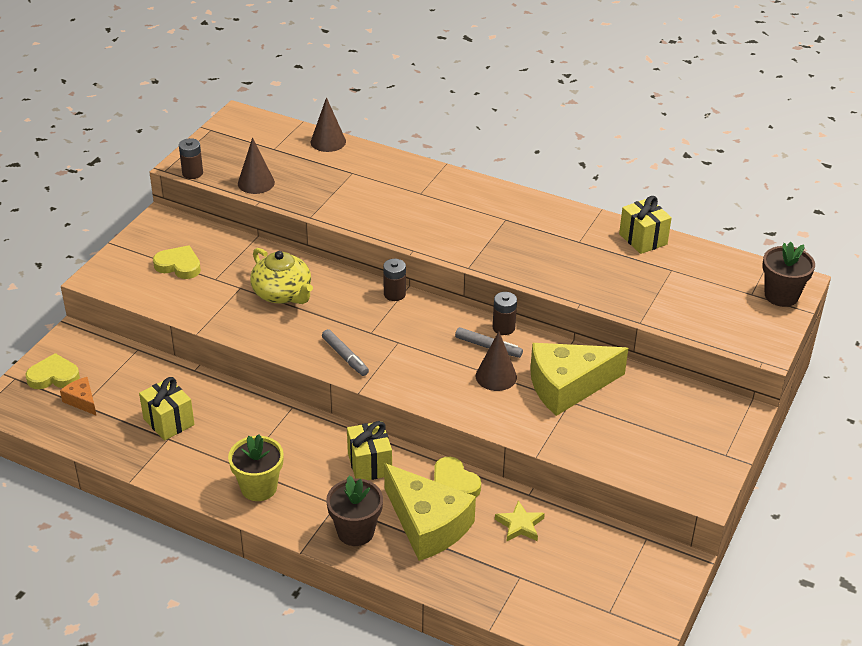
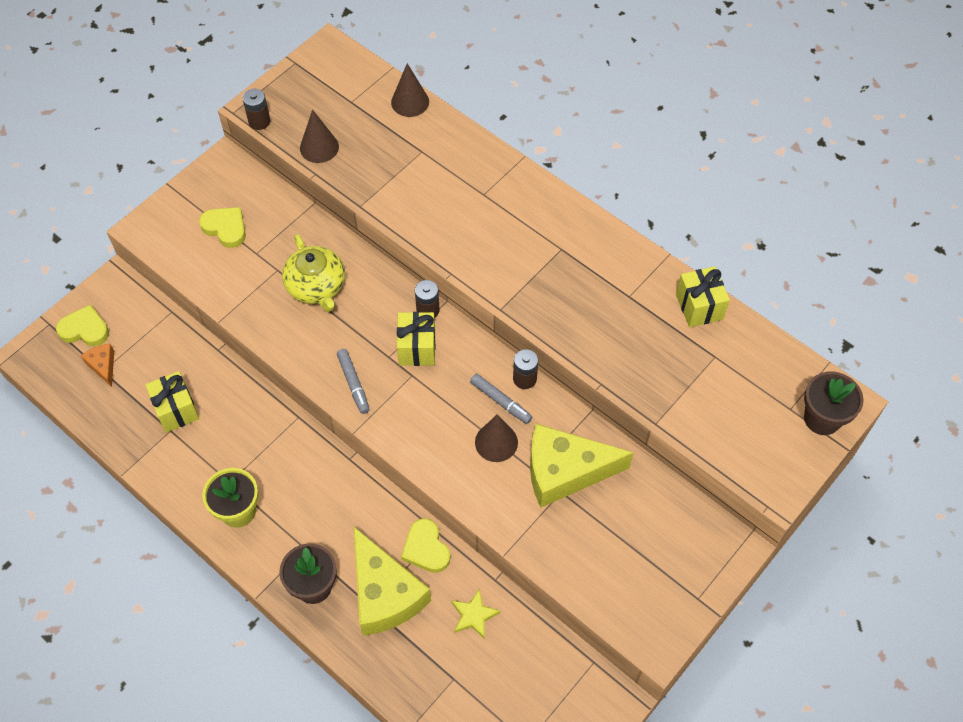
camera: 15 degrees right, 20 degrees up
yellow gift [347,421,392,480] -> yellow gift moved to [397,312,436,366]

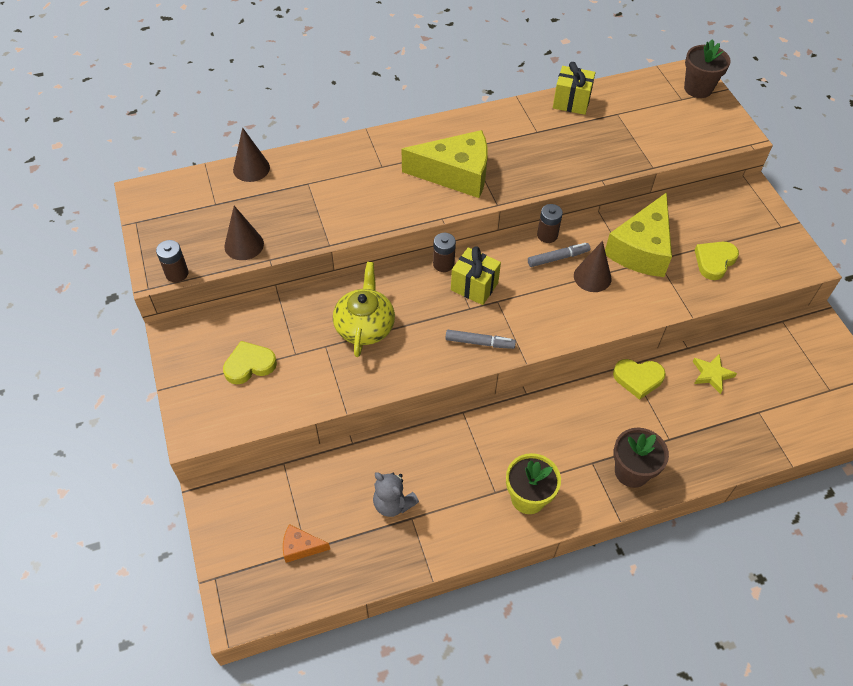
camera: 60 degrees left, 5 degrees down
yellow heart [56,304,109,346] -> yellow heart moved to [695,242,739,280]
yellow gift [145,371,199,432] -> grey teddy bear [373,472,419,517]
yellow teapot [282,234,345,312] -> yellow teapot turned 90 degrees counterclockwise [333,262,395,357]
yellow cheese [353,526,431,636] -> yellow cheese moved to [402,130,488,198]

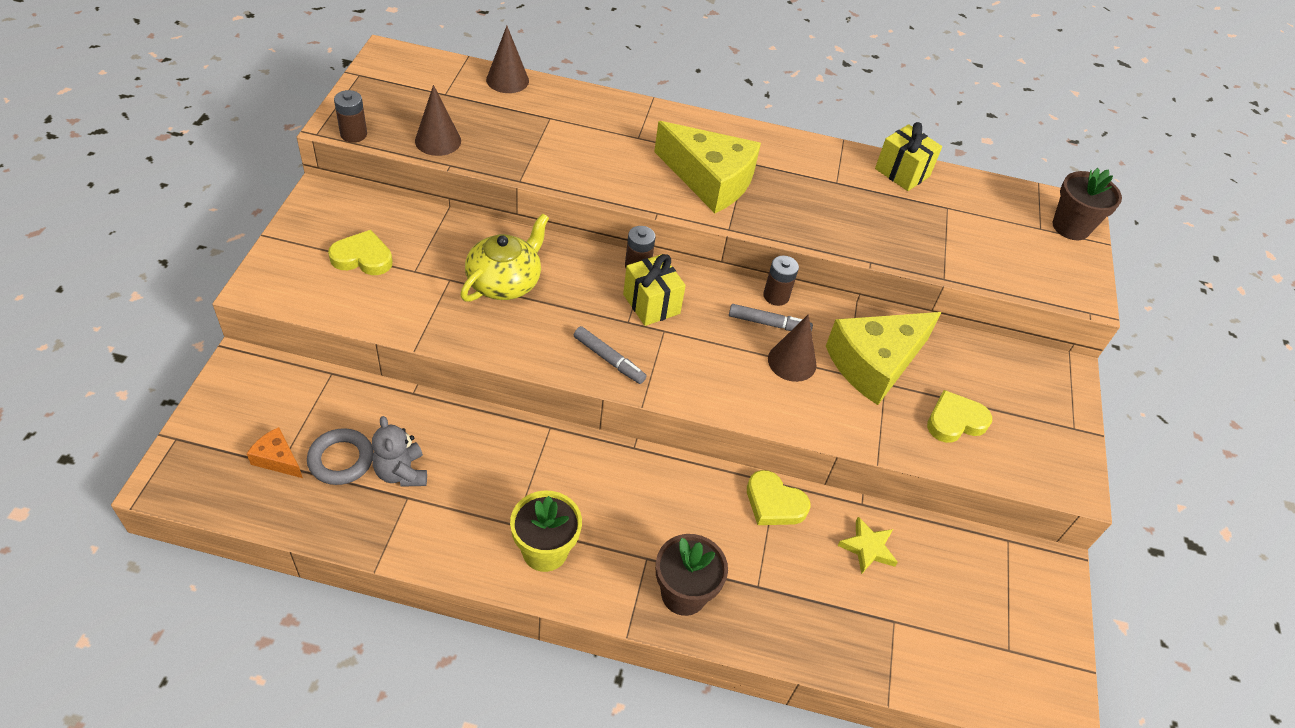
camera: 25 degrees right, 5 degrees down
none -> grey ring [307,428,374,485]

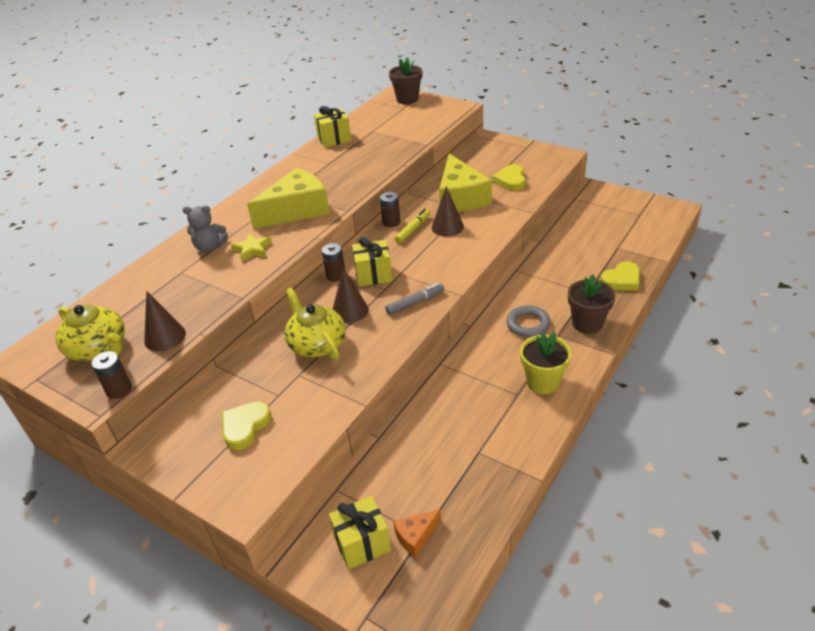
camera: 60 degrees left, 10 degrees down
grey ring [307,428,374,485] -> grey ring moved to [506,305,551,337]
grey teddy bear [372,416,427,487] -> grey teddy bear moved to [183,205,228,253]
brown cone [486,26,529,93] -> brown cone moved to [332,268,368,323]
grey marker [729,304,813,332] -> yellow marker [395,209,430,244]
yellow heart [747,470,811,525] -> yellow heart moved to [601,261,640,291]
yellow star [837,517,898,574] -> yellow star moved to [231,233,272,262]
none -> yellow teapot [56,305,125,361]
none -> yellow gift [329,496,391,569]

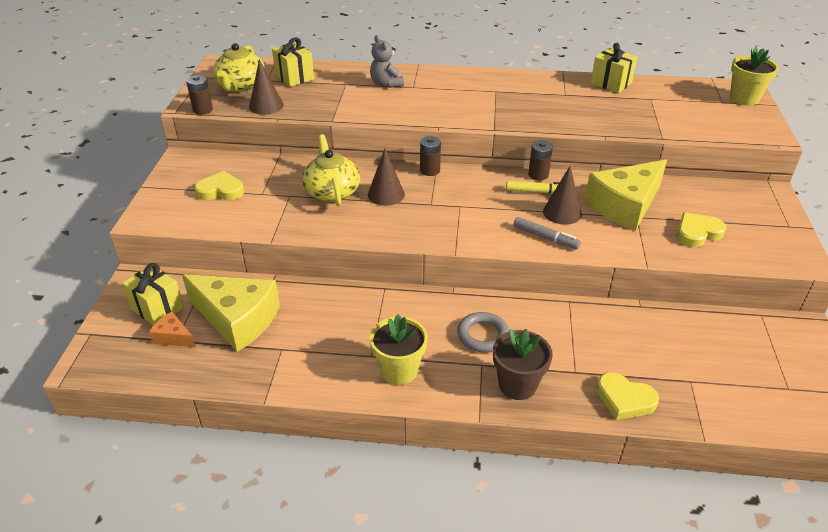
camera: 60 degrees right, 0 degrees up
yellow star [231,233,272,262] -> none
yellow cheese [247,168,330,229] -> yellow cheese moved to [182,274,280,352]
yellow teapot [284,288,346,360] -> yellow teapot turned 45 degrees counterclockwise [302,134,360,206]
yellow gift [352,237,392,287] -> yellow gift moved to [272,38,314,87]
grey marker [385,283,444,315] -> grey marker moved to [513,217,581,249]
brown flower pot [389,57,422,104] -> yellow flower pot [730,47,779,106]

